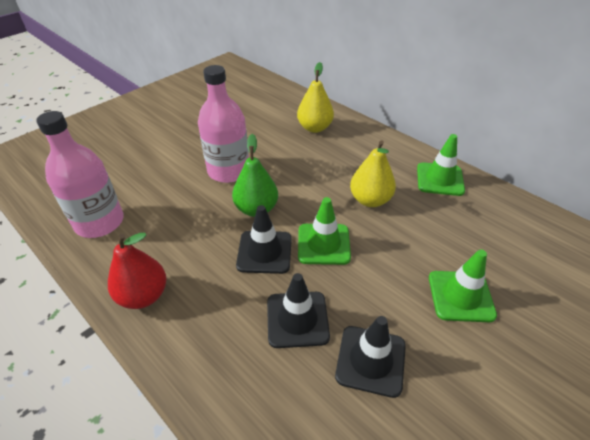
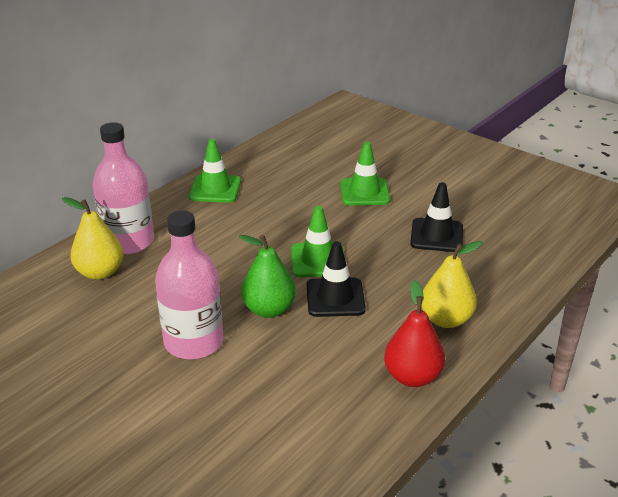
camera: 95 degrees left, 10 degrees down
pink bottle [36,111,124,238] -> pink bottle moved to [93,122,154,254]
black traffic cone [267,273,330,348] -> none
yellow pear [350,140,396,207] -> yellow pear moved to [421,241,483,328]

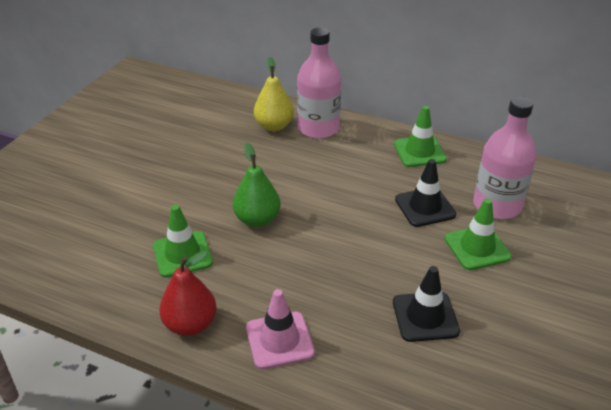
camera: 75 degrees right, 5 degrees up
pink bottle [155,210,224,360] -> pink bottle moved to [473,96,536,219]
green traffic cone [291,206,345,277] -> green traffic cone moved to [153,205,213,278]
black traffic cone [307,241,366,317] -> black traffic cone moved to [395,159,456,227]
yellow pear [421,241,483,328] -> pink traffic cone [246,289,315,369]

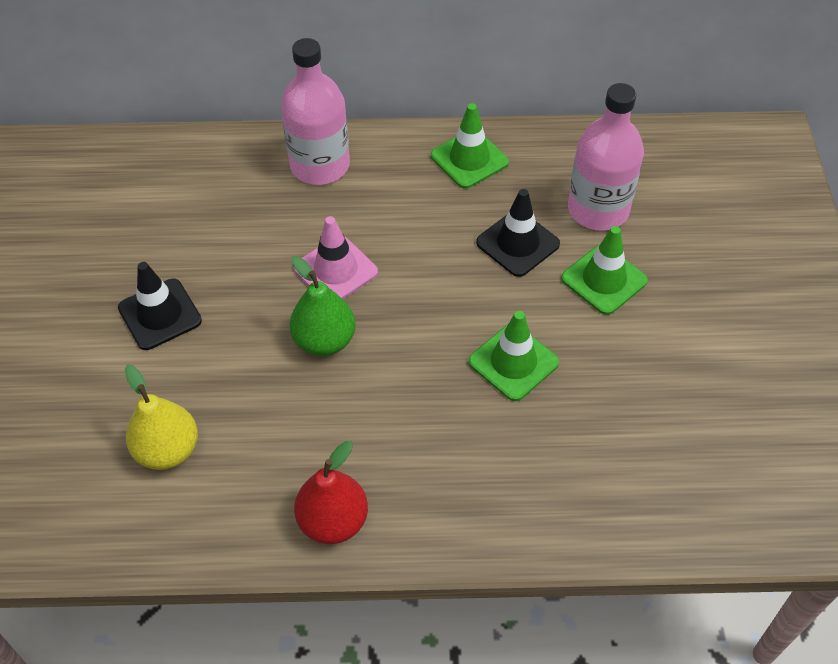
camera: 25 degrees left, 15 degrees up
green traffic cone [153,205,213,278] -> green traffic cone moved to [469,311,559,401]
pink traffic cone [246,289,315,369] -> pink traffic cone moved to [294,216,378,299]
yellow pear [254,57,294,131] -> yellow pear moved to [125,365,198,470]
black traffic cone [393,266,460,342] -> black traffic cone moved to [118,262,202,350]

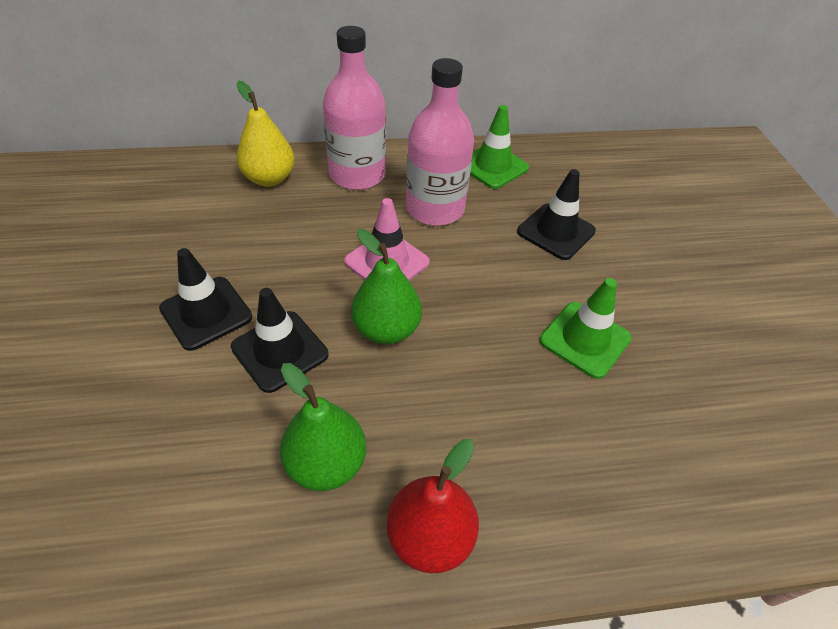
camera: 10 degrees left, 5 degrees down
yellow pear [125,365,198,470] -> yellow pear moved to [237,80,295,187]
green traffic cone [561,226,648,315] -> none
pink bottle [568,83,644,231] -> pink bottle moved to [406,58,474,226]
none -> black traffic cone [231,288,328,393]
none -> green pear [280,363,366,491]

